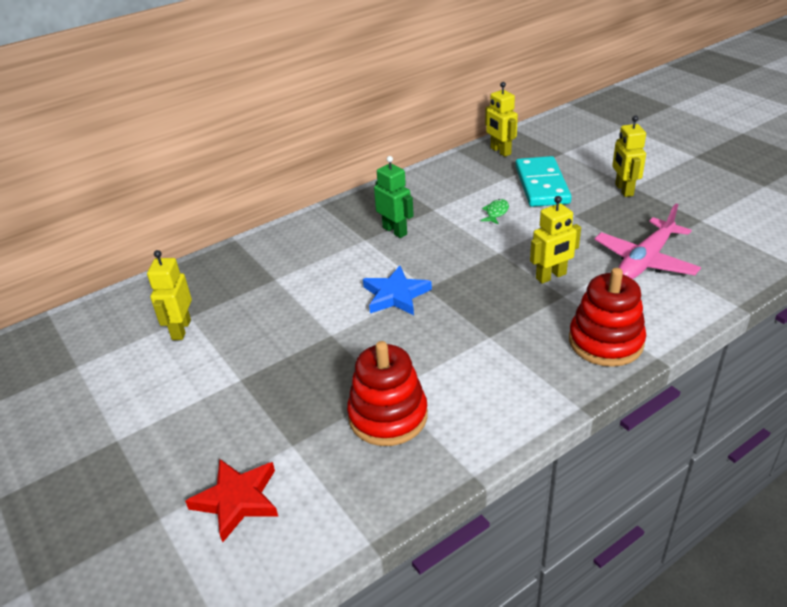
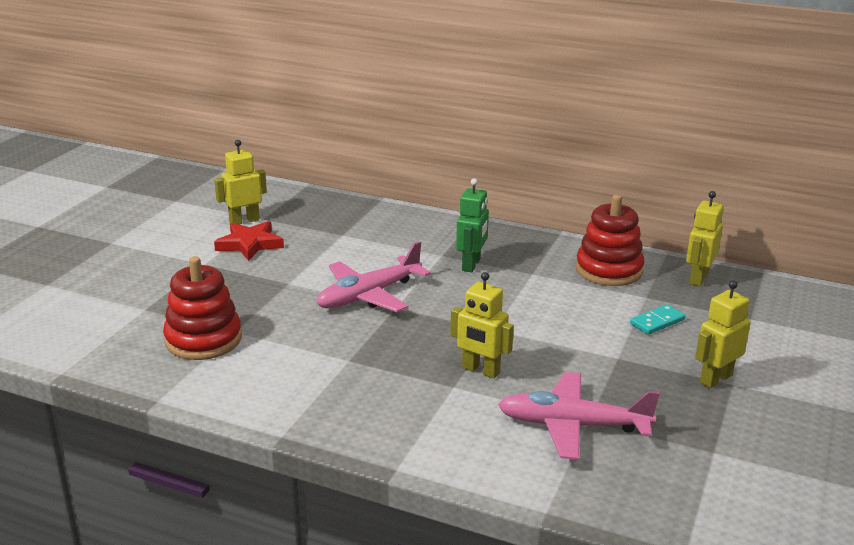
camera: 55 degrees right, 10 degrees down
red star [185,459,278,542] -> red star moved to [214,221,284,261]
blue star [363,266,432,315] -> pink plane [317,241,431,312]
green fish [481,199,509,225] -> none
turquoise domino [515,156,572,207] -> turquoise domino [630,304,685,335], size x0.49
red stacking toy [569,268,646,367] -> red stacking toy moved to [576,195,645,286]

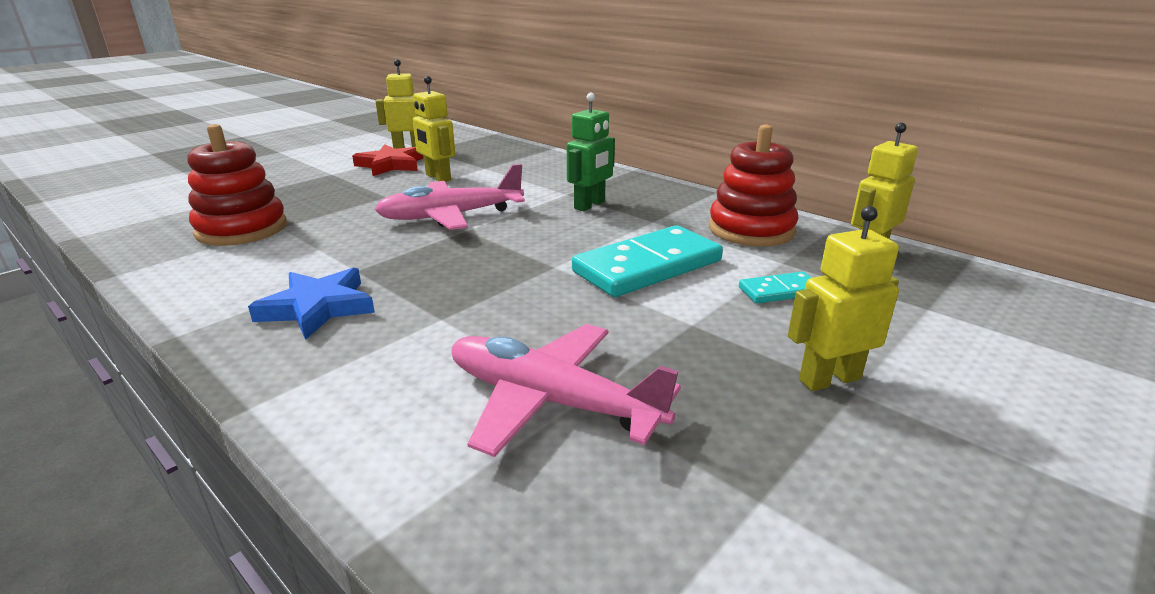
camera: 20 degrees right, 0 degrees up
yellow robot [450,272,514,379] -> yellow robot moved to [413,76,455,182]
none -> blue star [248,268,375,340]
none -> turquoise domino [572,225,723,297]

